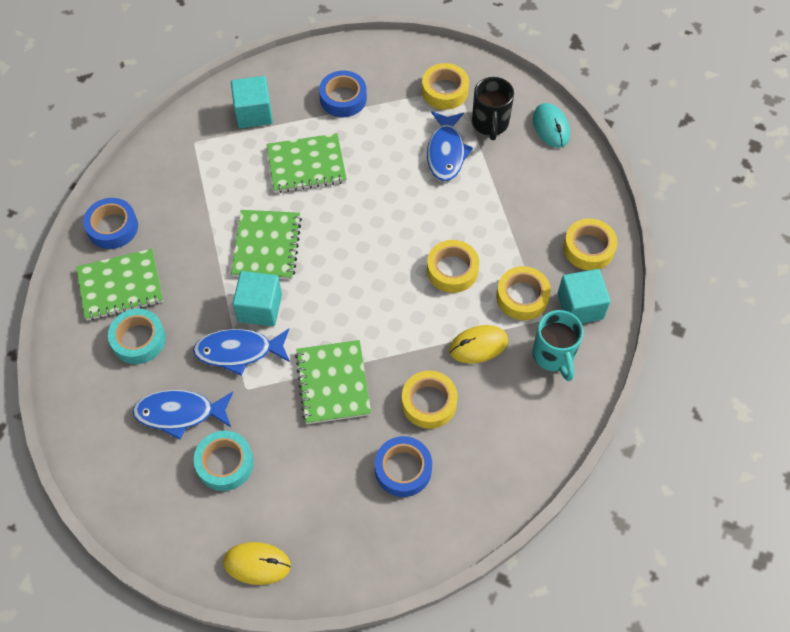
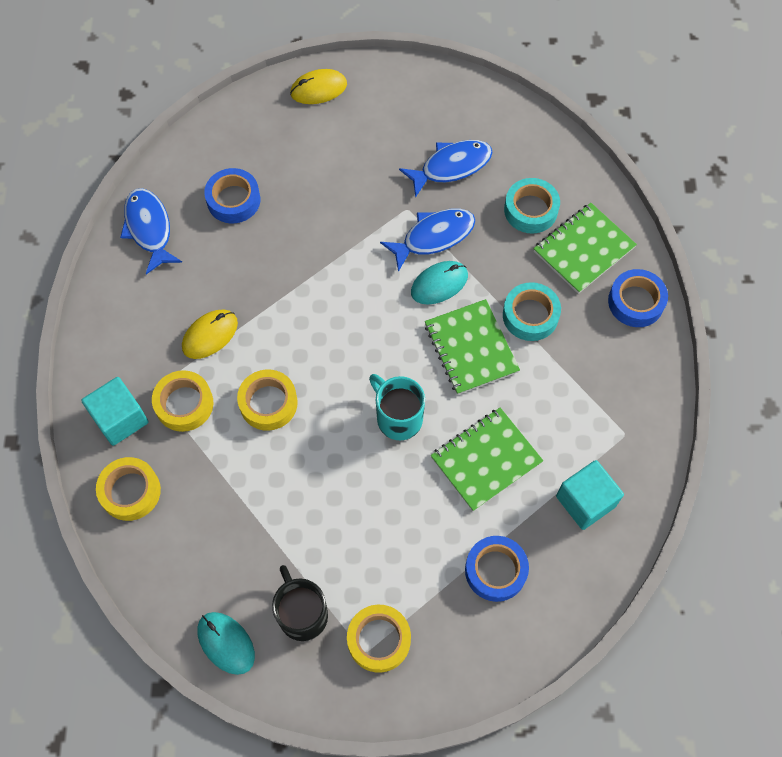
camera: 155 degrees right, 5 degrees up
turquoise tape [194,431,254,491] -> turquoise tape moved to [503,282,561,341]
turquoise cube [232,271,282,326] -> turquoise mouse [411,261,468,304]
green notebook [295,340,371,424] -> none
yellow tape [402,371,458,429] -> none
blue fish [427,111,473,181] -> blue fish moved to [120,188,182,274]
turquoise mug [533,310,583,381] -> turquoise mug moved to [369,374,425,440]

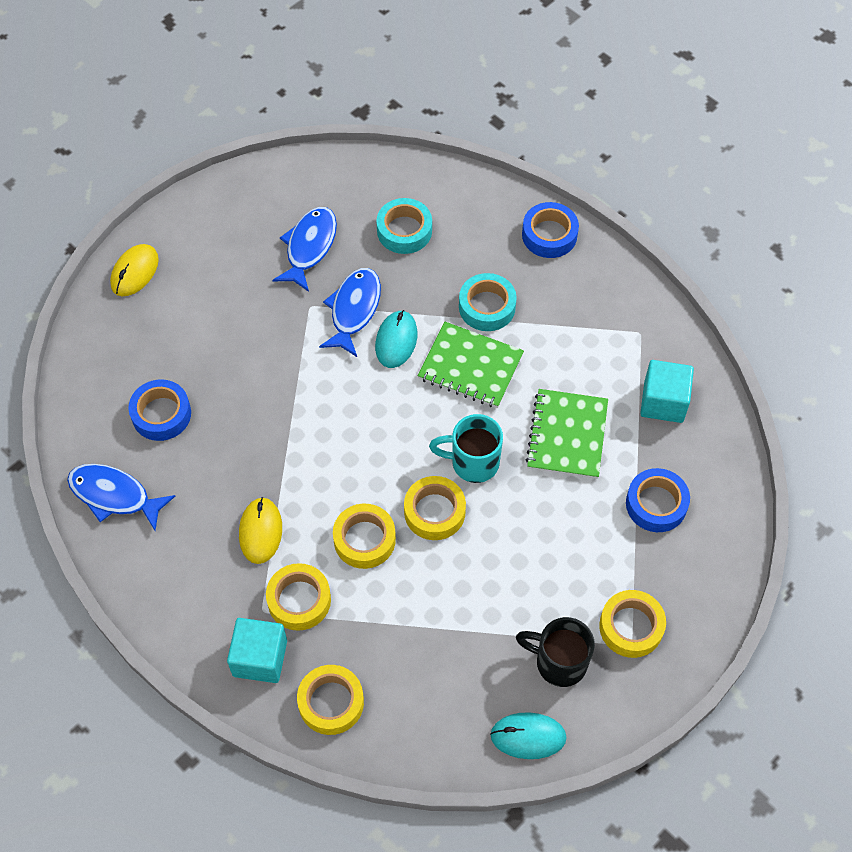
camera: 45 degrees left, 5 degrees down
green notebook [533,203,637,294] -> none
none -> yellow tape [404,476,466,540]

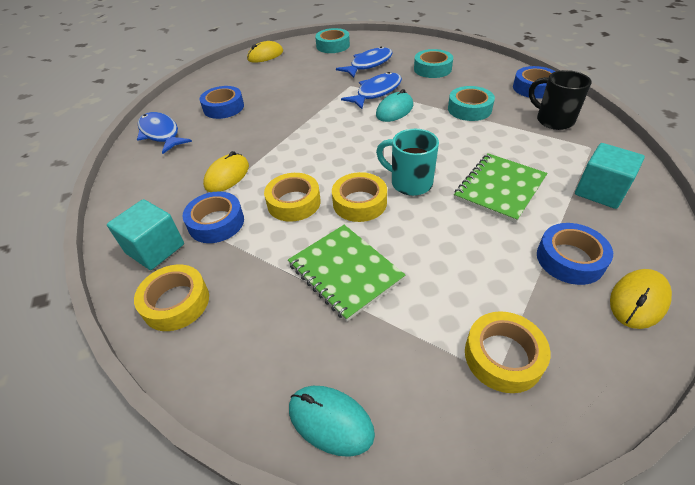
camera: 30 degrees right, 15 degrees down
yellow tape [266,563,331,631] -> blue tape [183,191,244,243]
green notebook [418,322,524,408] -> green notebook moved to [288,225,405,322]
black mug [516,617,595,687] -> black mug moved to [529,70,592,130]
none -> turquoise tape [315,28,350,53]
none -> yellow mouse [610,269,672,329]

